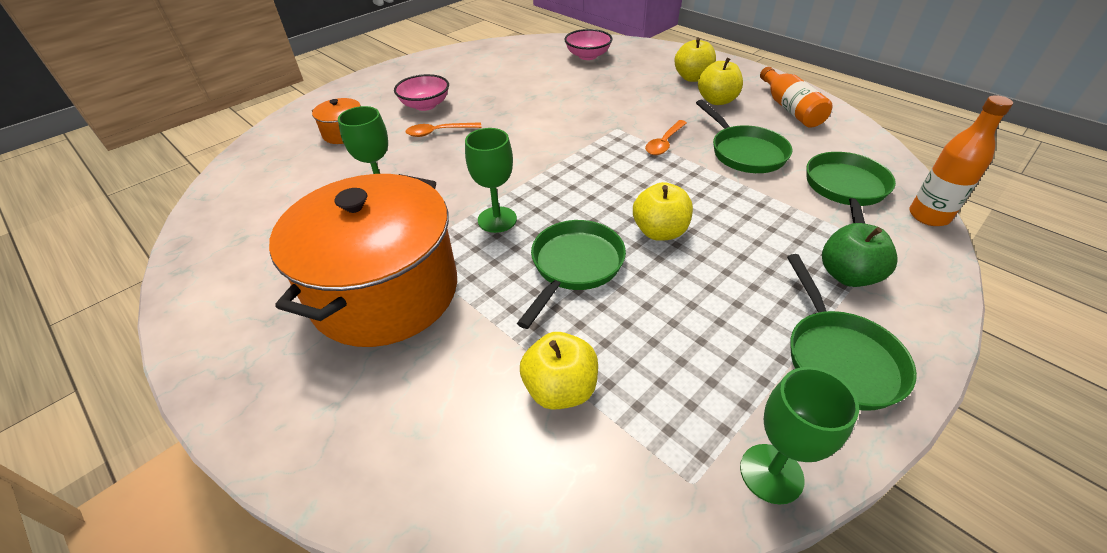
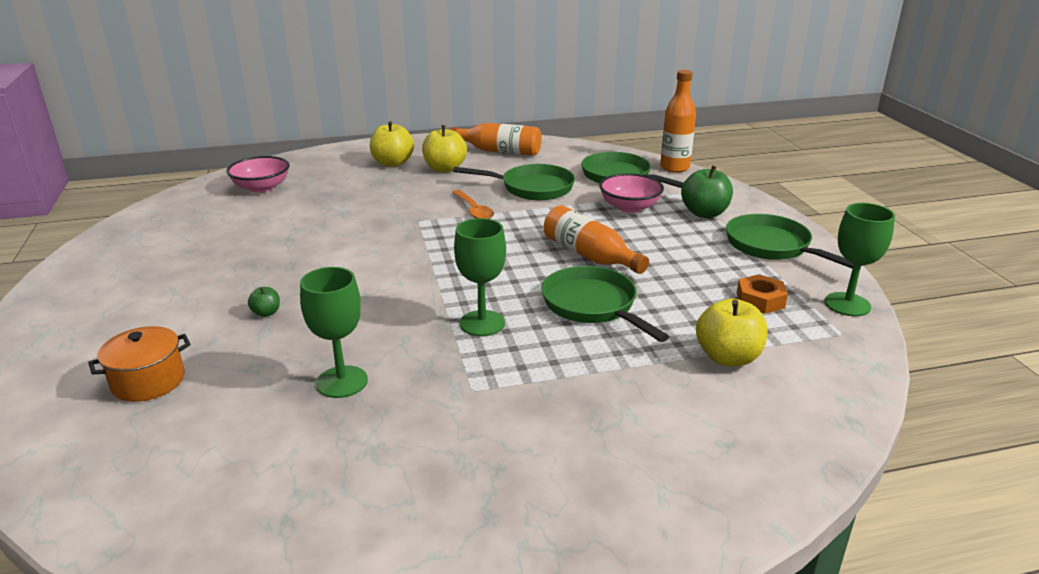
camera: 60 degrees left, 15 degrees down
orange pot [269,174,457,347] -> none
pink bowl [394,74,449,111] -> pink bowl moved to [599,173,664,213]
orange spoon [405,122,482,137] -> green apple [248,287,280,317]
yellow apple [633,182,693,241] -> orange bottle [544,205,649,274]
green pan [787,254,917,411] -> green pan turned 150 degrees counterclockwise [726,214,854,269]
none -> orange nut [737,274,788,314]

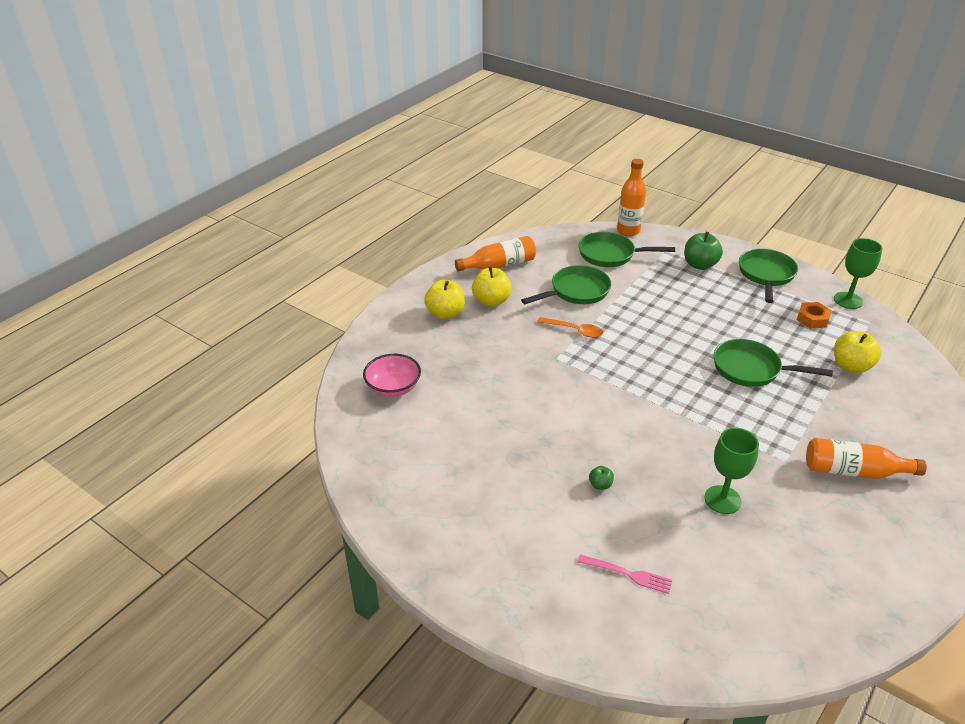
camera: 40 degrees left, 10 degrees up
orange pot [88,326,190,402] -> pink fork [578,554,672,594]
green goblet [454,218,506,336] -> none
orange bottle [544,205,649,274] -> orange bottle moved to [806,438,927,479]
pink bowl [599,173,664,213] -> none
green pan [726,214,854,269] -> green pan turned 90 degrees clockwise [739,249,798,303]

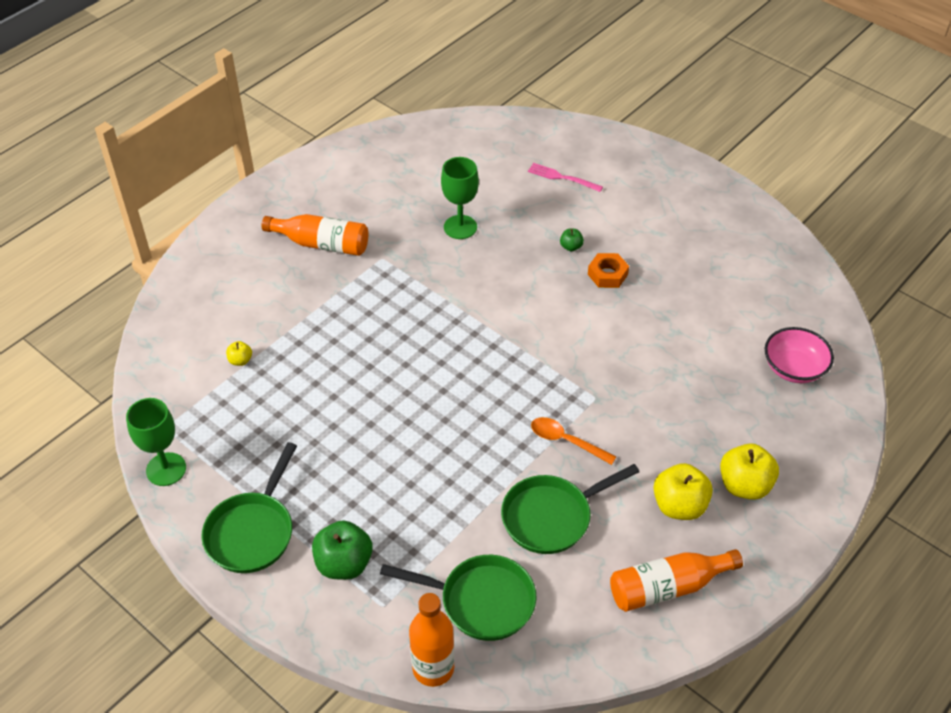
camera: 175 degrees left, 10 degrees up
green pan [714,339,833,387] -> none
orange nut [797,302,832,328] -> orange nut moved to [588,253,629,288]
yellow apple [834,331,881,374] -> yellow apple [226,341,252,366], size x0.49

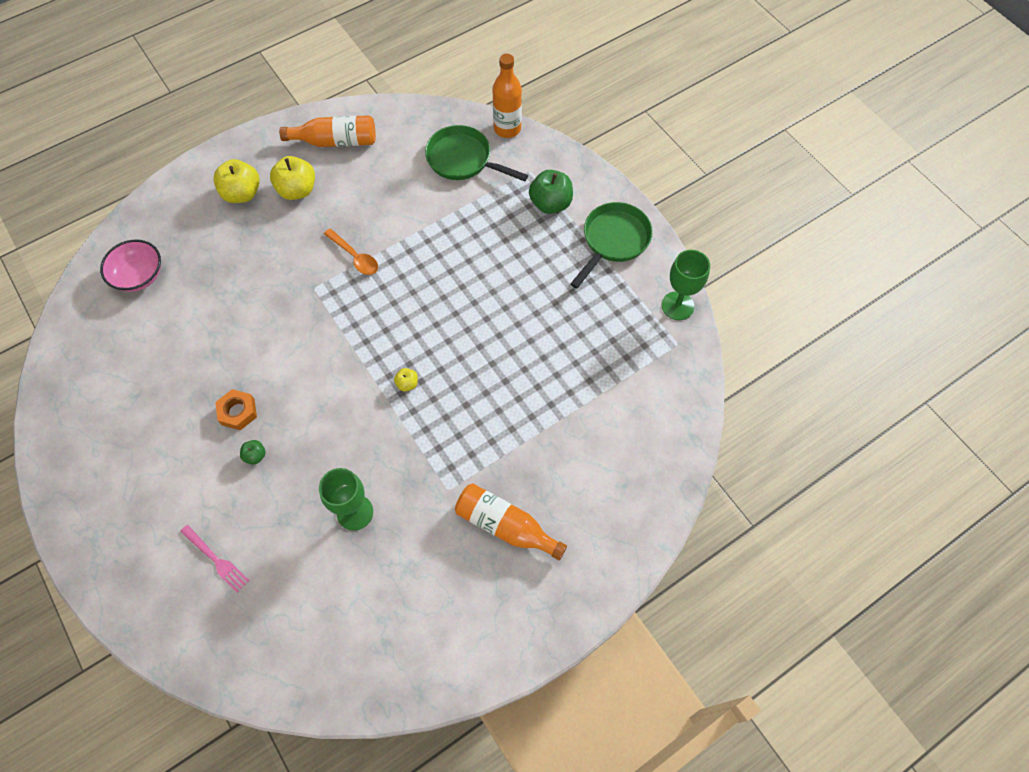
camera: 165 degrees left, 15 degrees up
yellow apple [226,341,252,366] -> yellow apple moved to [394,368,418,391]
green pan [501,464,639,554] -> none

